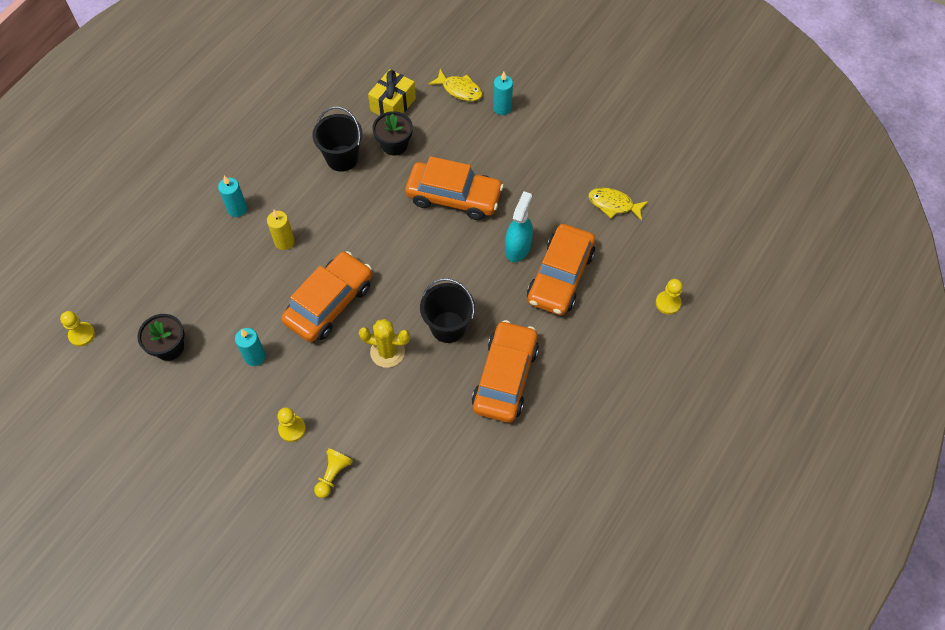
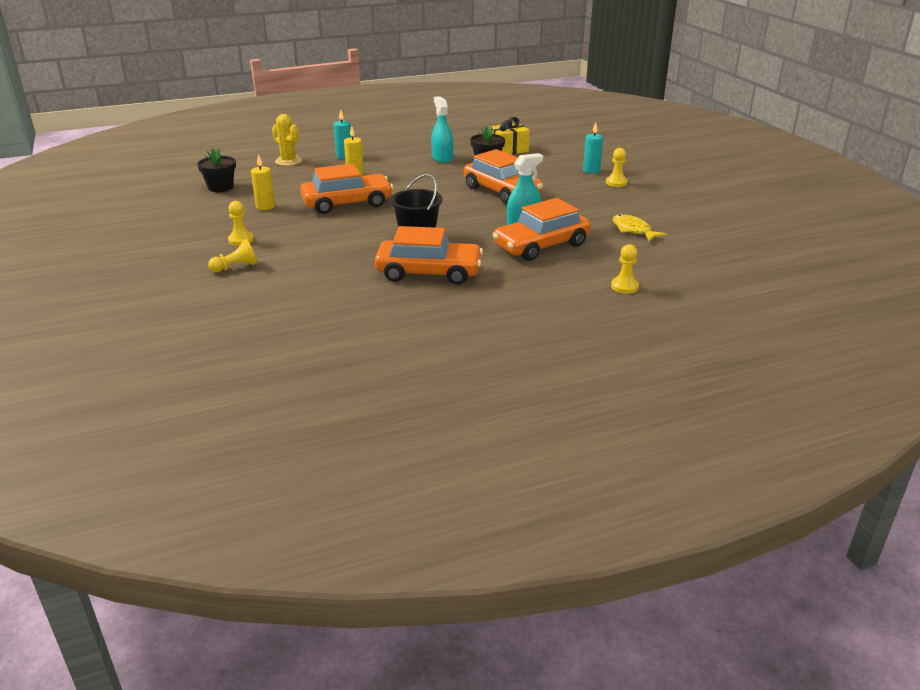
camera: 35 degrees right, 30 degrees down
yellow pawn [60,311,95,347] -> yellow pawn moved to [606,148,628,187]
turquoise candle [235,328,266,366] -> yellow candle [251,154,275,210]
black bucket [312,107,363,172] -> turquoise spray bottle [431,96,453,163]
yellow cactus [359,319,410,368] -> yellow cactus moved to [272,114,302,166]
yellow fish [428,69,483,101] -> none
orange car [472,320,539,423] -> orange car turned 45 degrees clockwise [375,226,483,285]

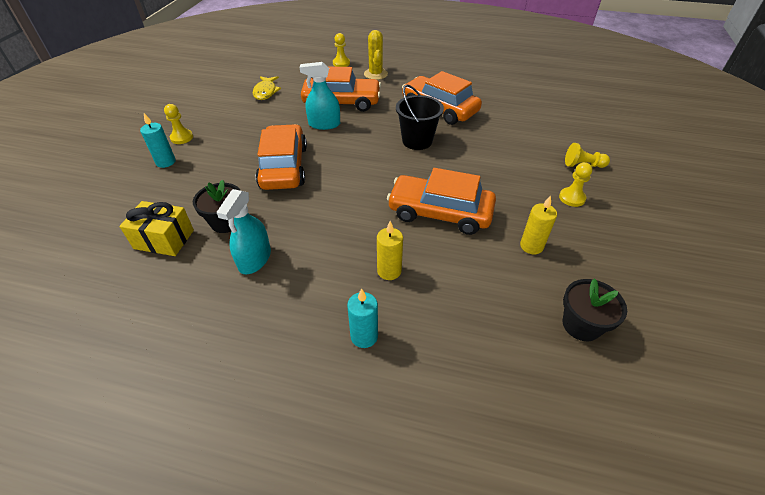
camera: 145 degrees left, 15 degrees up
yellow cactus [272,114,302,166] -> yellow cactus moved to [364,30,388,80]

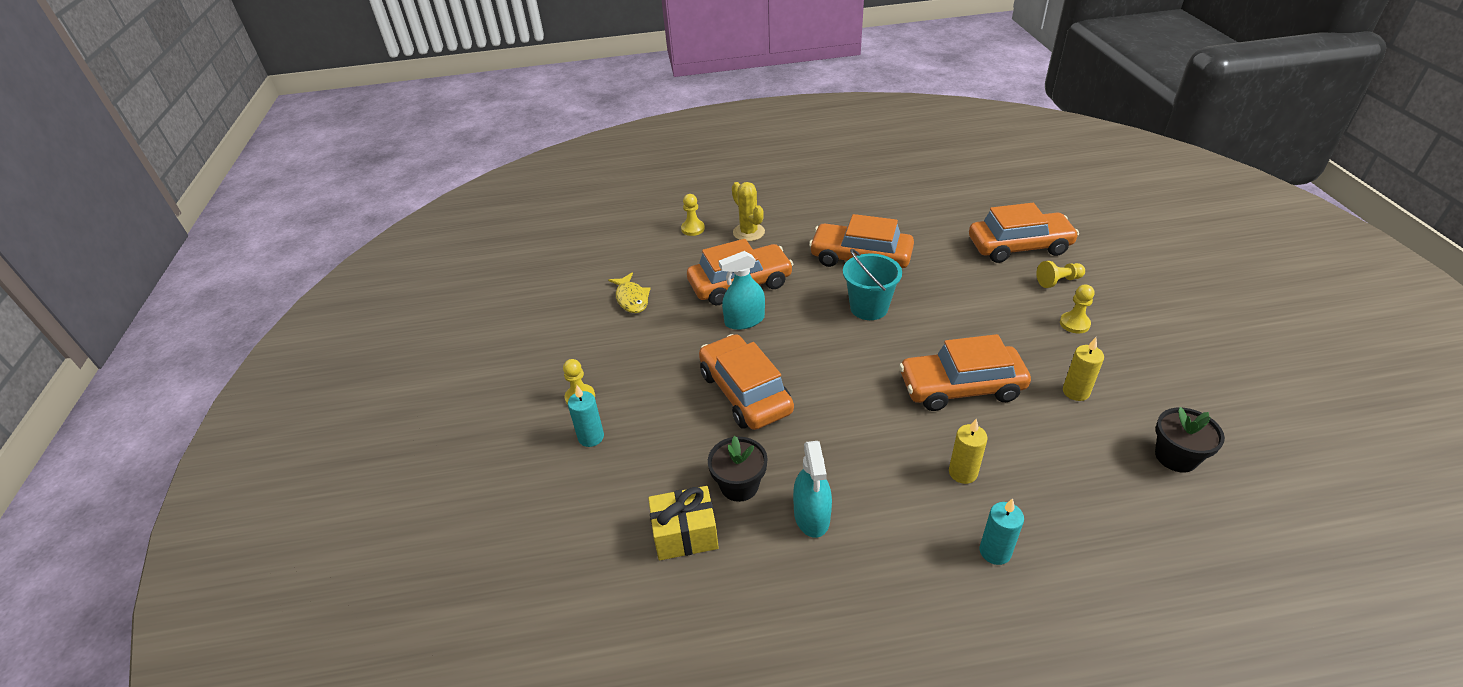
camera: 20 degrees left, 5 degrees down
black bucket [396,84,444,150] -> turquoise bucket [843,248,902,320]
none -> orange car [969,203,1079,263]

